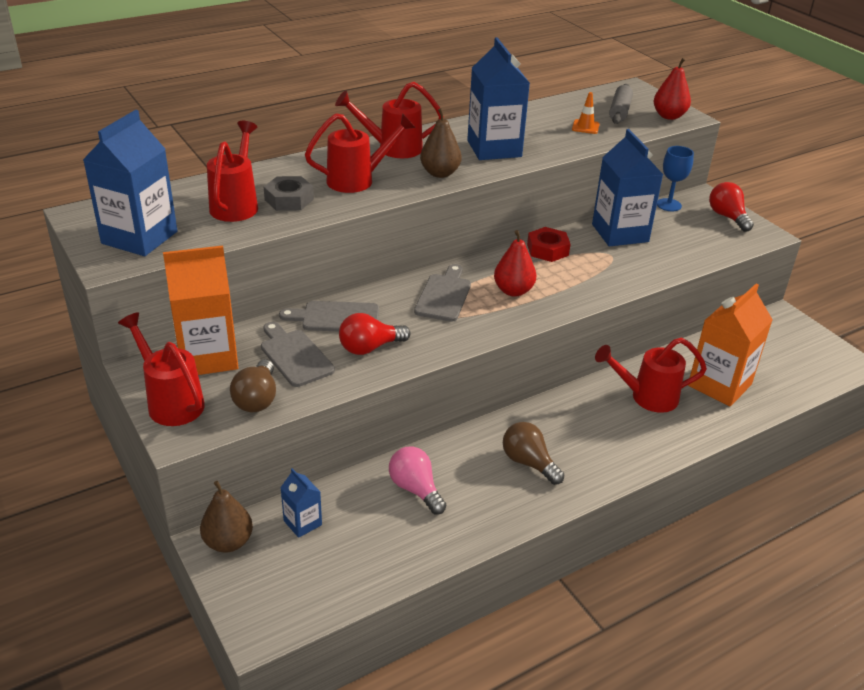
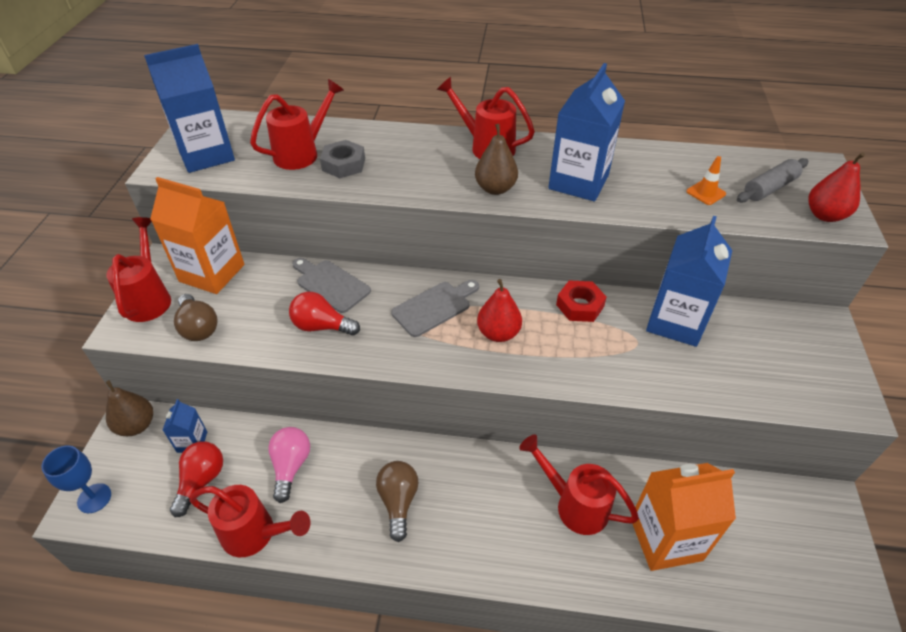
camera: 40 degrees right, 10 degrees up
brown light bulb [230,359,276,412] -> brown light bulb turned 75 degrees counterclockwise [174,294,217,341]
grey cutting board [261,322,335,387] -> none
red watering can [305,113,416,193] -> red watering can moved to [190,485,311,557]
blue goblet [657,146,694,211] -> blue goblet moved to [41,445,111,513]
red light bulb [709,182,754,232] -> red light bulb moved to [170,441,223,517]

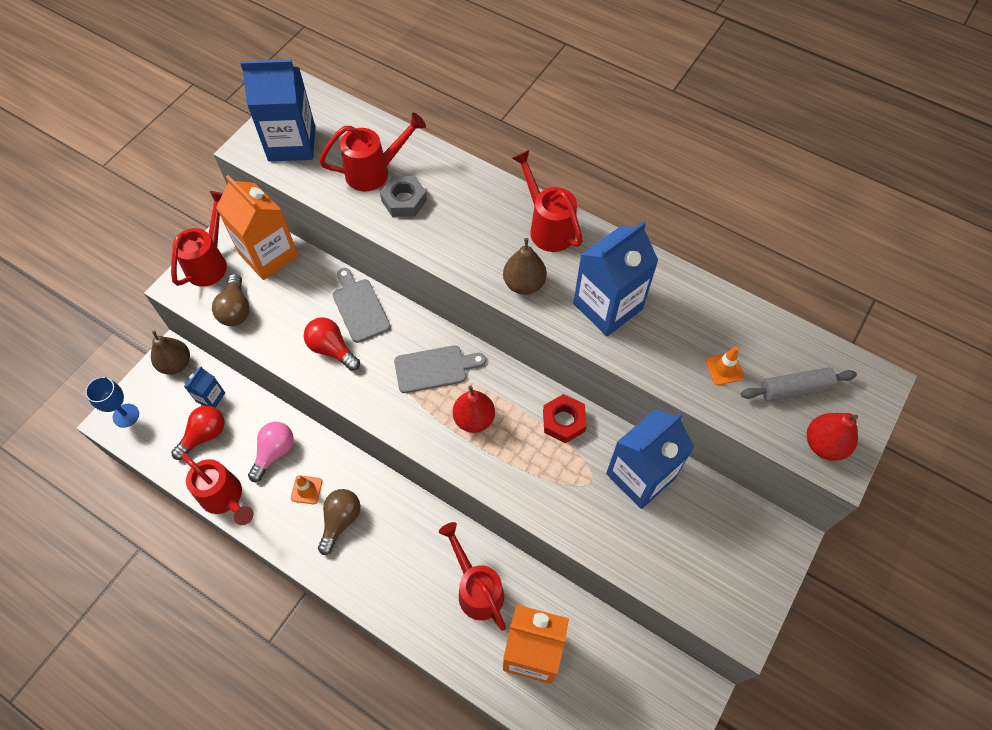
camera: 25 degrees right, 15 degrees up
none -> orange traffic cone [291,475,322,504]

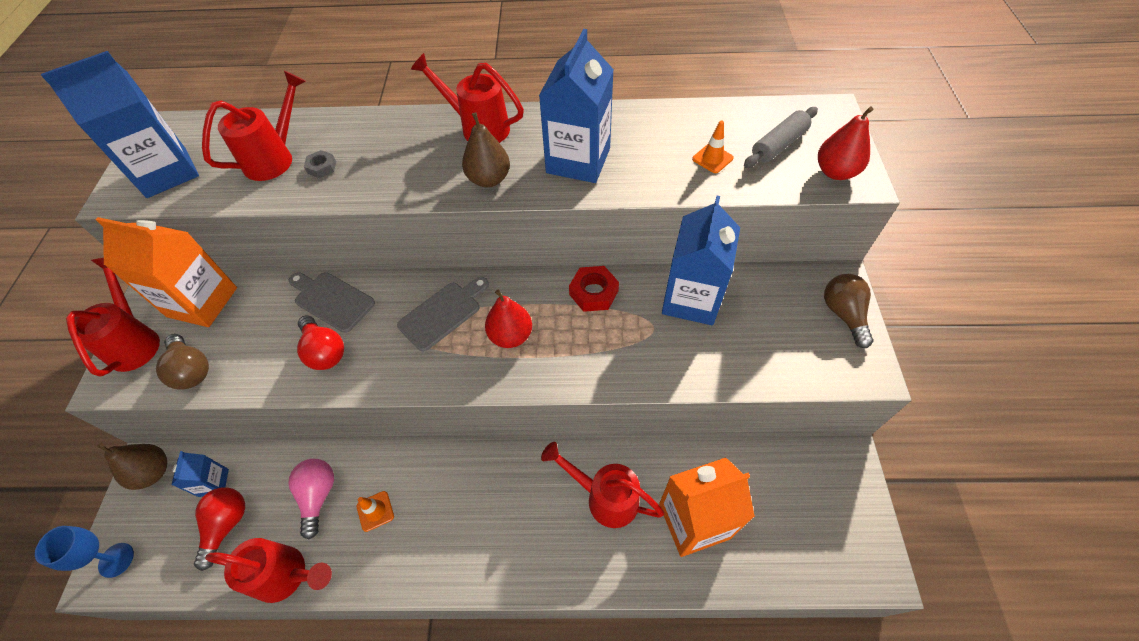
camera: 30 degrees left, 5 degrees down
red light bulb [303,317,360,371] -> red light bulb turned 135 degrees counterclockwise [297,315,344,370]
brown light bulb [318,489,360,555] -> brown light bulb moved to [824,274,873,348]
grey nut [380,176,427,217] -> grey nut [304,150,336,178], size x0.60

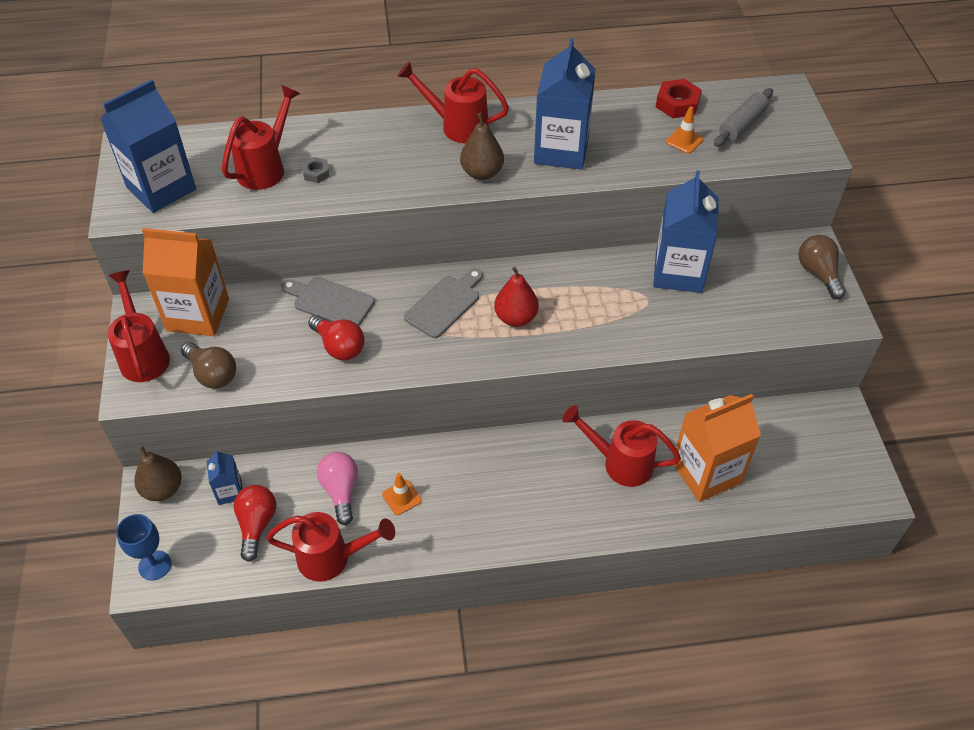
camera: 10 degrees left, 5 degrees down
red nut [569,266,619,312] -> red nut moved to [656,79,702,118]
red pear [818,107,873,180] -> none

